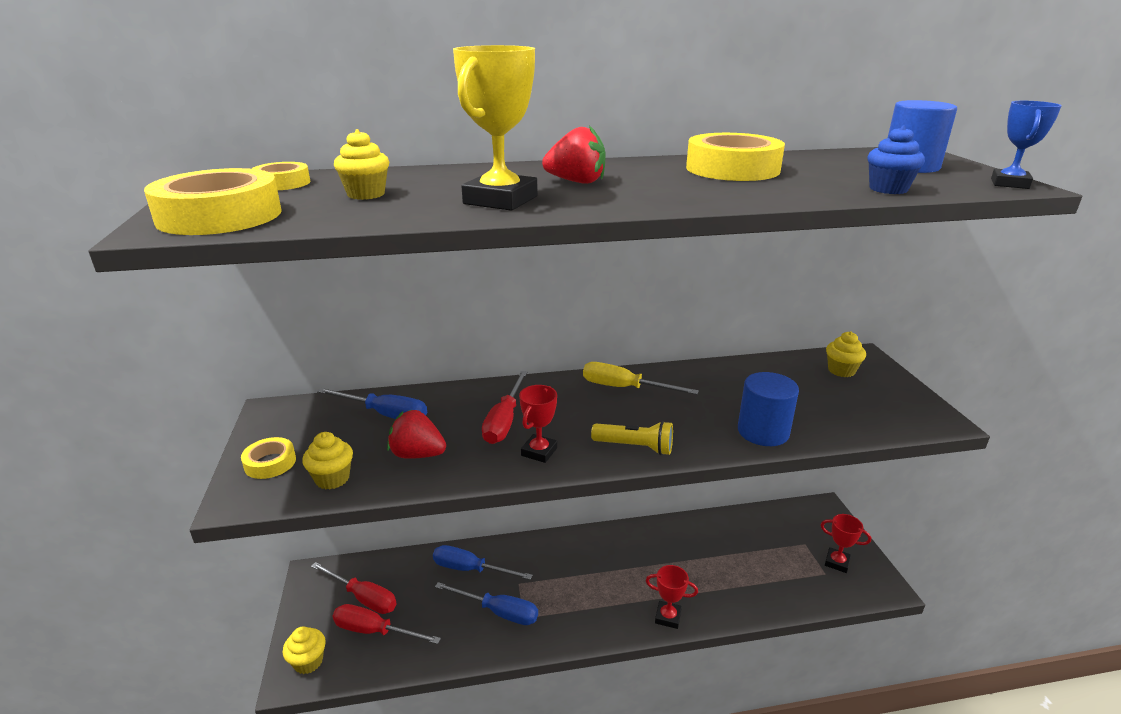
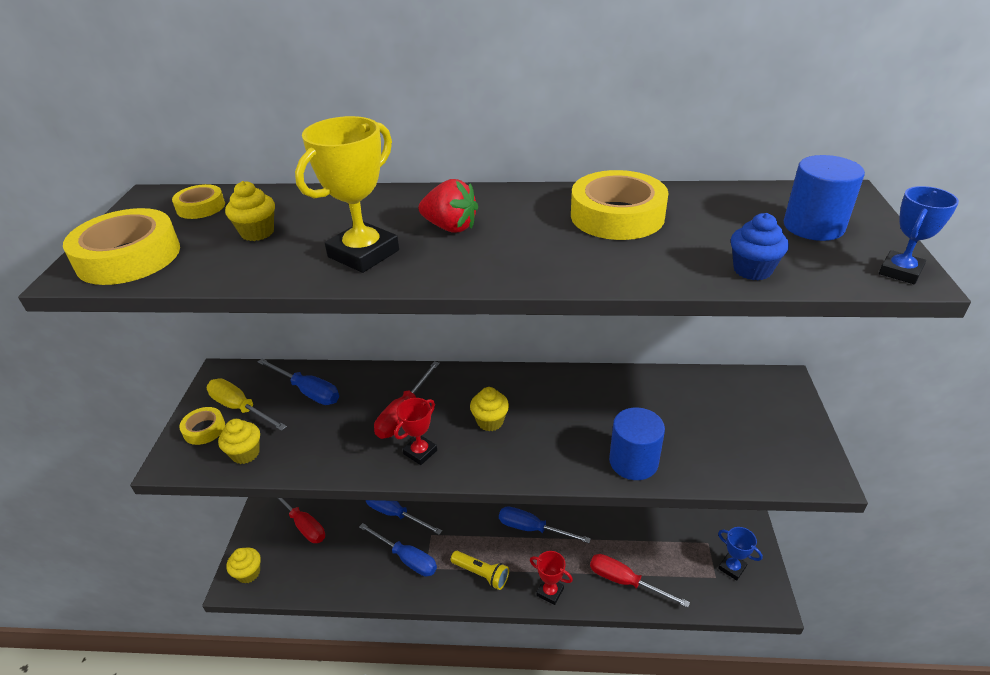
camera: 15 degrees right, 10 degrees up
red screwdriver [332,604,441,644] -> red screwdriver moved to [590,554,690,608]
red strawberry [387,410,446,459] -> none
yellow screwdriver [583,362,699,395] -> yellow screwdriver moved to [206,378,287,431]
yellow flashlight [591,421,673,455] -> yellow flashlight moved to [451,551,509,590]
red trophy [821,514,871,573] -> blue trophy [718,527,763,581]
yellow cupcake [826,331,866,377] -> yellow cupcake moved to [470,387,509,431]
none -> blue screwdriver [499,506,591,543]

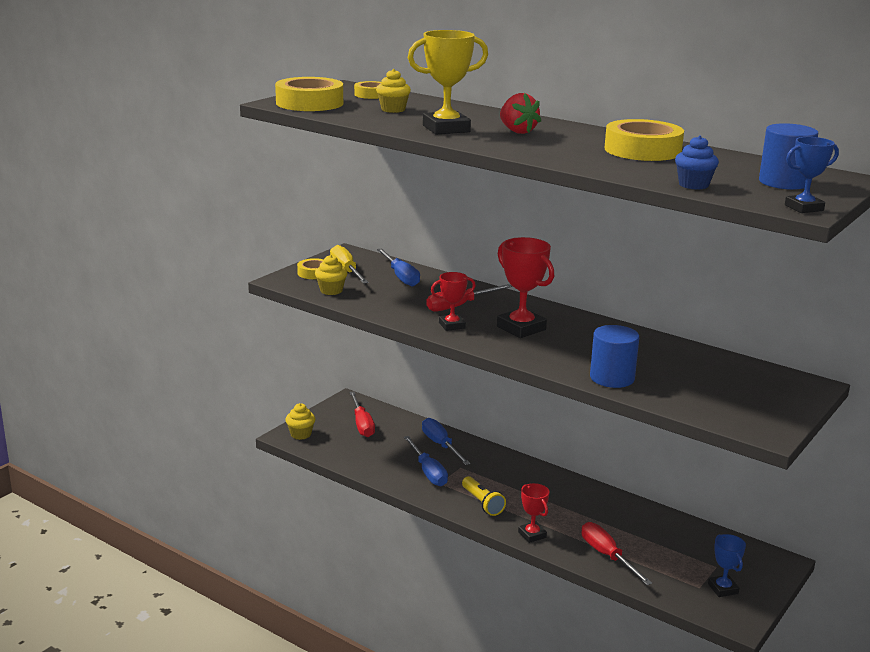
camera: 30 degrees right, 15 degrees down
yellow cupcake [470,387,509,431] -> red trophy [497,237,554,338]
blue screwdriver [499,506,591,543] -> none

